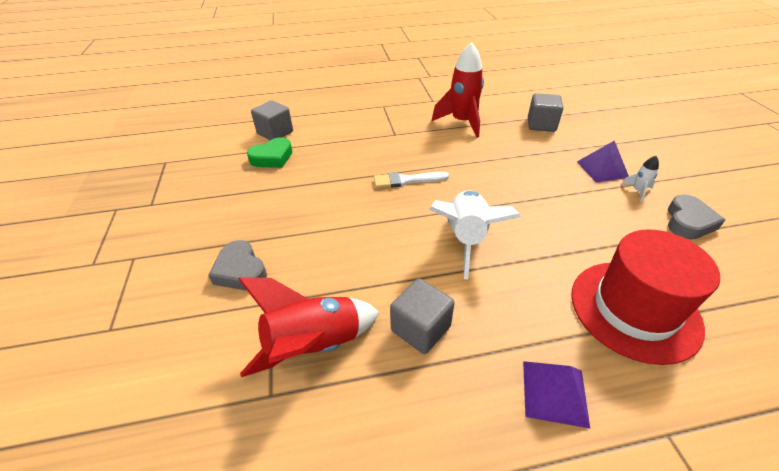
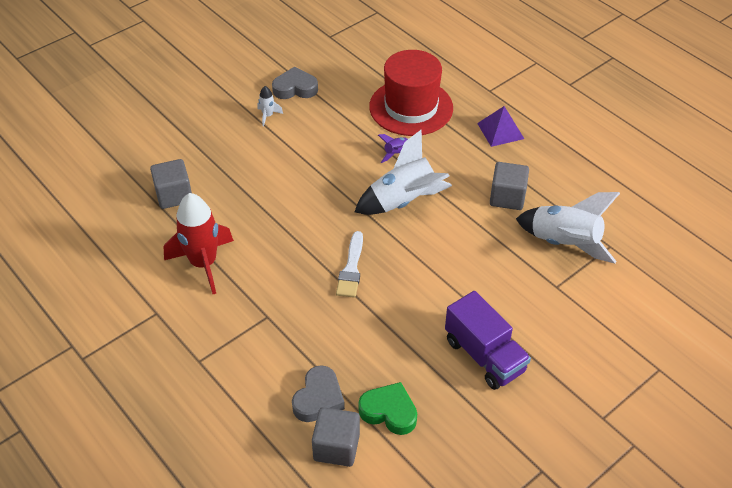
camera: 120 degrees left, 5 degrees up
grey heart [208,240,267,290] -> grey heart moved to [292,365,345,422]
red rocket [238,277,379,377] -> white rocket [516,192,620,263]
white brush [374,172,449,188] -> white brush turned 45 degrees clockwise [336,231,363,298]
purple pyramid [577,140,629,182] -> none
none -> purple rocket [378,134,408,163]
none -> purple truck [445,291,531,390]

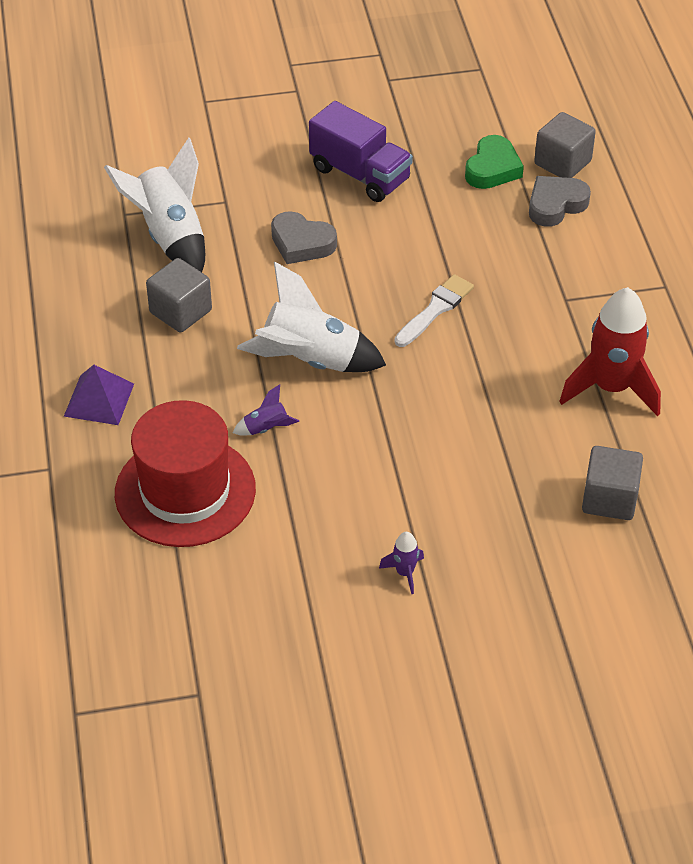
camera: 150 degrees left, 0 degrees up
white rocket [257,86,283,126] -> purple rocket [379,532,424,594]
grey heart [272,67,318,99] -> grey heart moved to [271,211,337,264]
green heart [358,382,417,435] -> green heart turned 120 degrees counterclockwise [465,135,524,189]
purple truck [445,291,531,390] -> purple truck turned 135 degrees clockwise [309,101,413,202]

